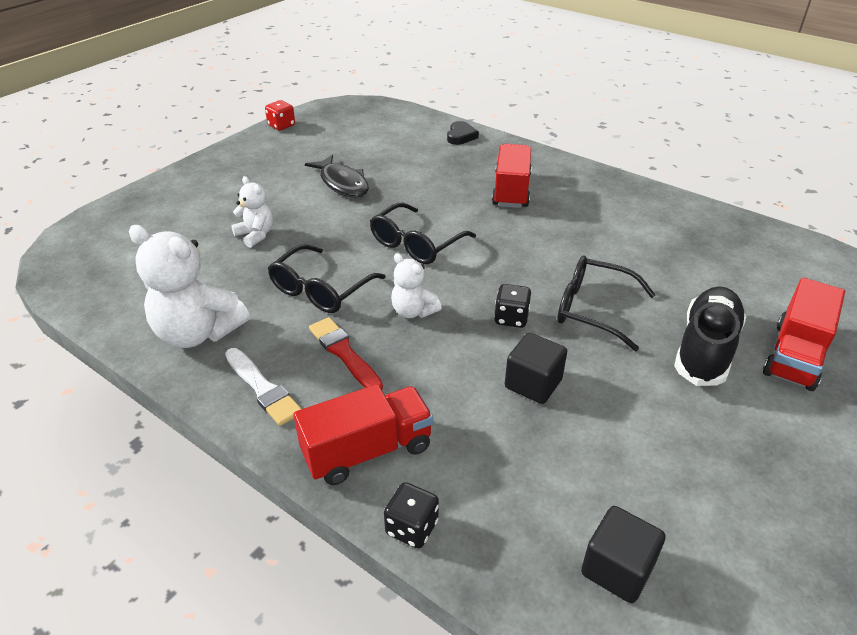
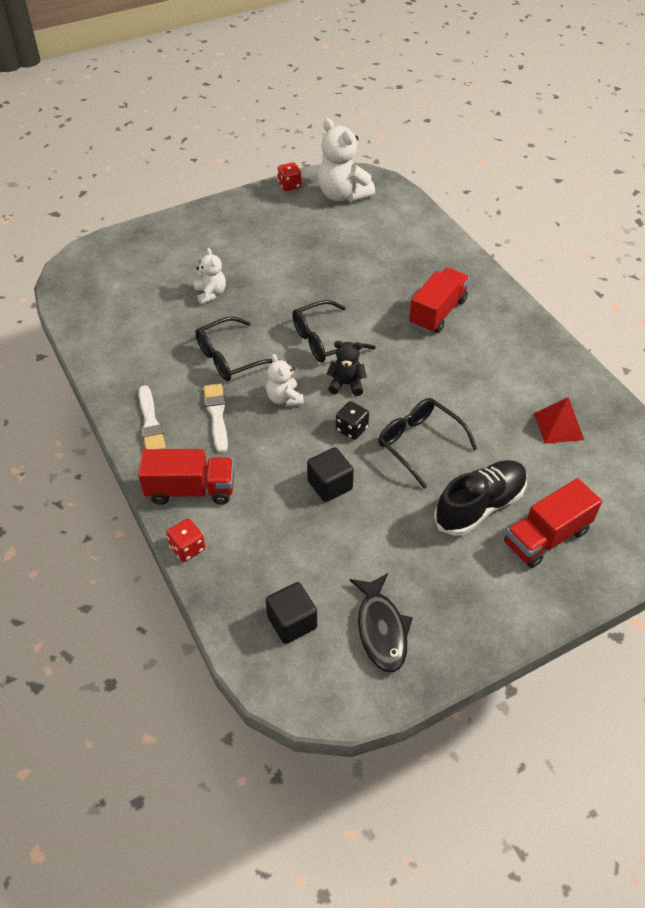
camera: 25 degrees right, 10 degrees up
white teddy bear [129,225,250,348] -> white teddy bear moved to [318,118,375,202]
black fish [305,155,369,197] -> black fish moved to [349,573,413,673]
red brush [309,317,383,390] -> white brush [204,384,228,453]
black dice [384,482,439,548] -> red dice [166,519,205,562]
black heart [447,121,479,145] -> none
none -> black teddy bear [327,341,367,396]
none -> red pyramid [534,397,584,444]

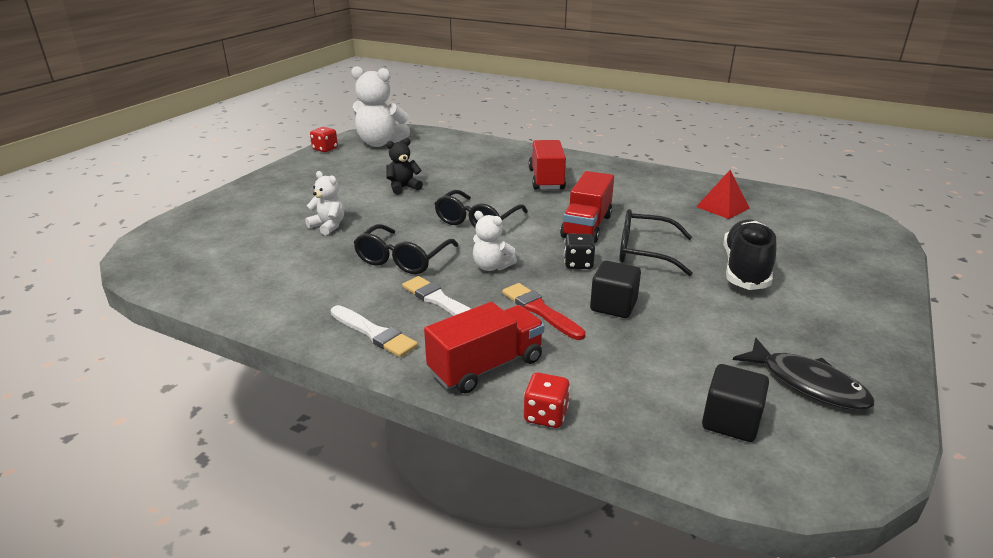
camera: 35 degrees left, 20 degrees down
black teddy bear [327,341,367,396] -> black teddy bear moved to [386,138,423,195]
red truck [504,478,602,568] -> red truck moved to [560,171,614,243]
none -> red brush [502,283,585,340]

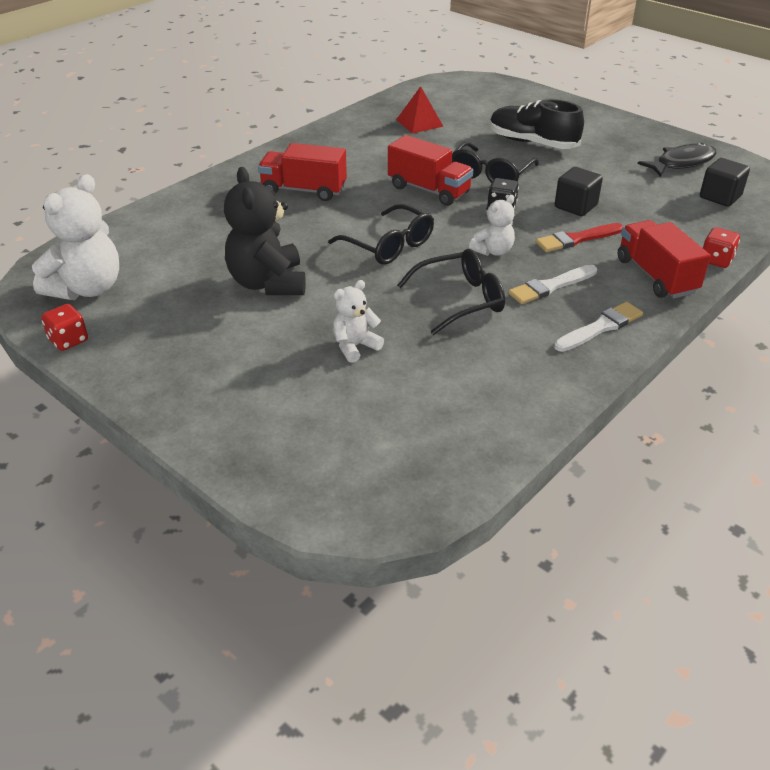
camera: 75 degrees left, 10 degrees up
black glasses [353,224,459,274] -> black glasses turned 60 degrees counterclockwise [397,249,505,335]
black teddy bear [386,138,423,195] -> black teddy bear [224,167,306,295], size x1.82

